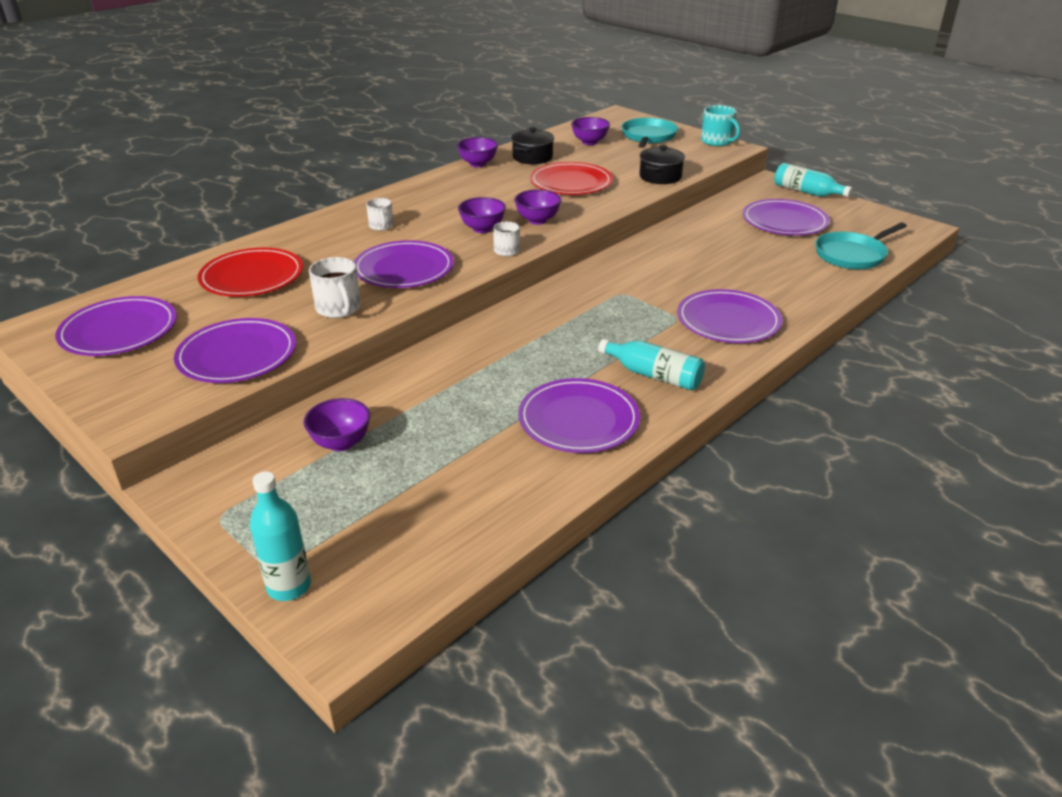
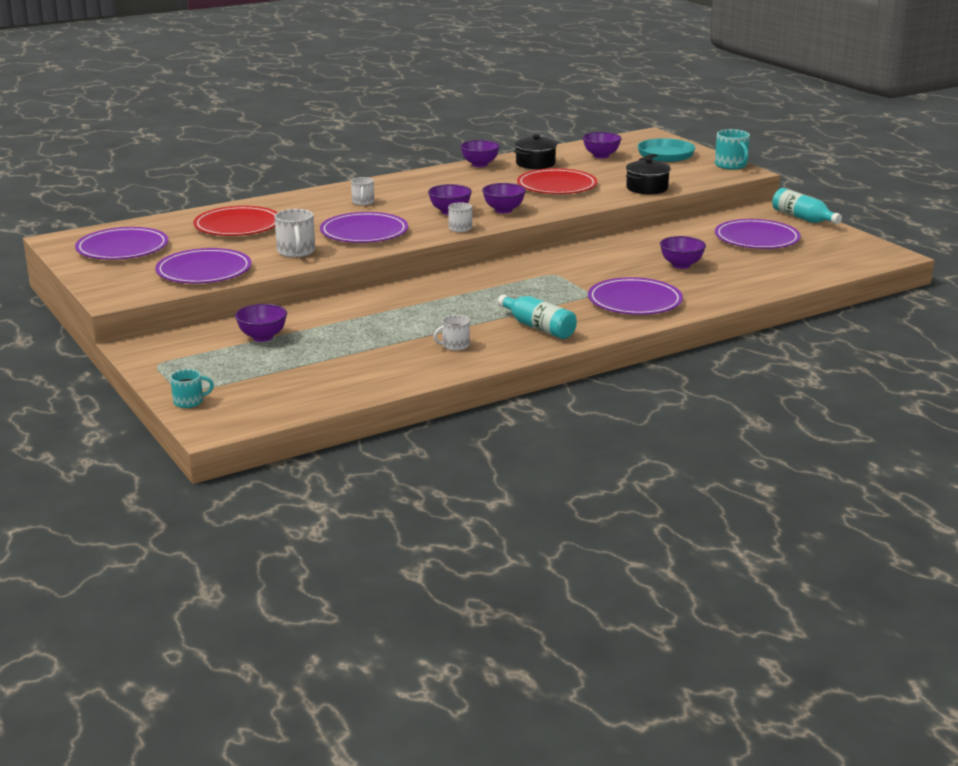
camera: 15 degrees right, 10 degrees down
turquoise bottle [250,471,311,601] -> turquoise mug [170,369,214,408]
purple plate [518,378,640,453] -> white mug [433,315,470,351]
turquoise pan [815,223,907,269] -> none
none -> purple bowl [660,236,706,269]

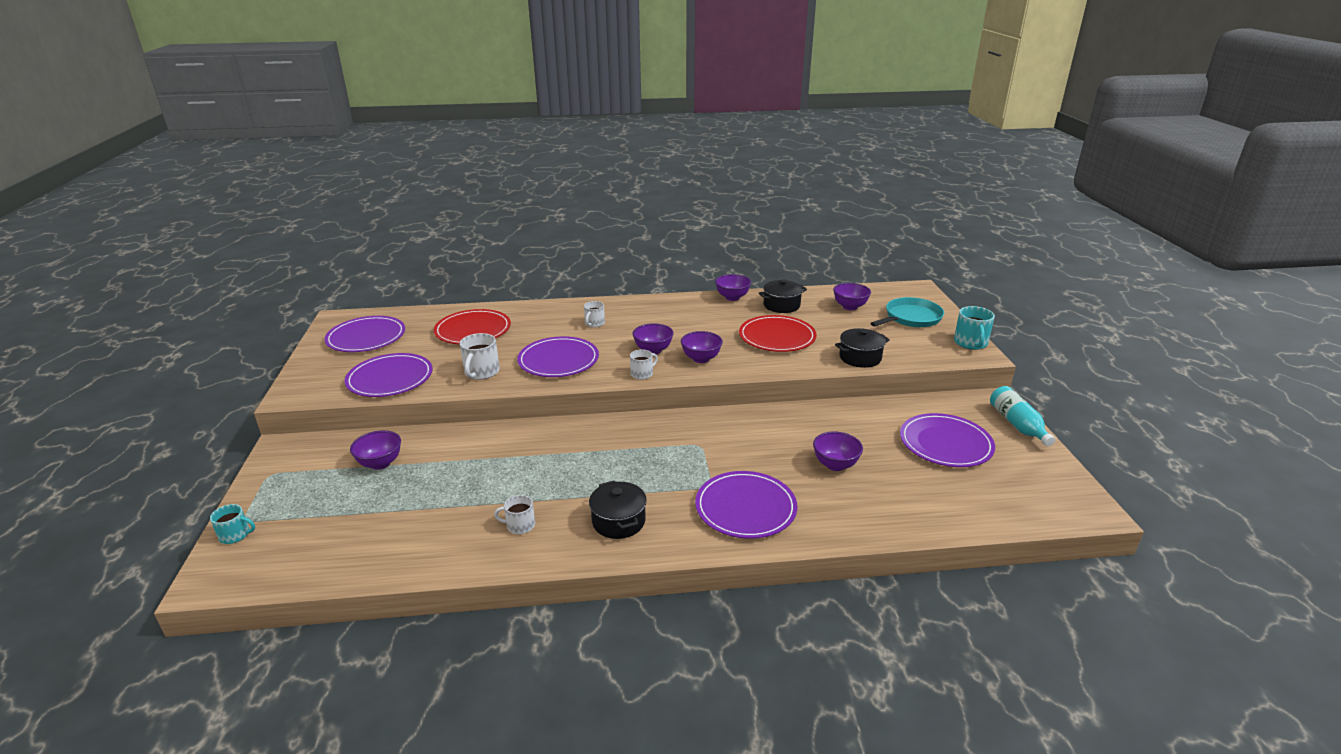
camera: 25 degrees right, 5 degrees up
turquoise bottle [498,295,577,339] -> black pot [589,480,647,539]

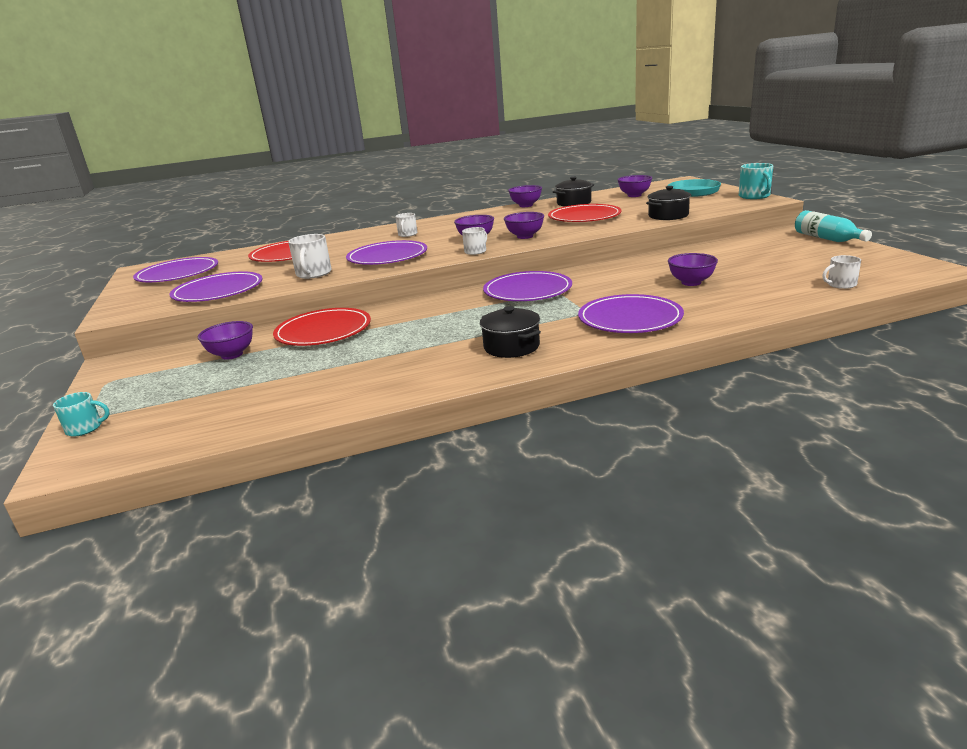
camera: 10 degrees left, 5 degrees down
white mug [494,495,535,534] -> white mug moved to [822,255,861,289]
purple plate [900,413,995,467] -> purple plate moved to [483,271,572,301]
none -> red plate [273,308,371,346]

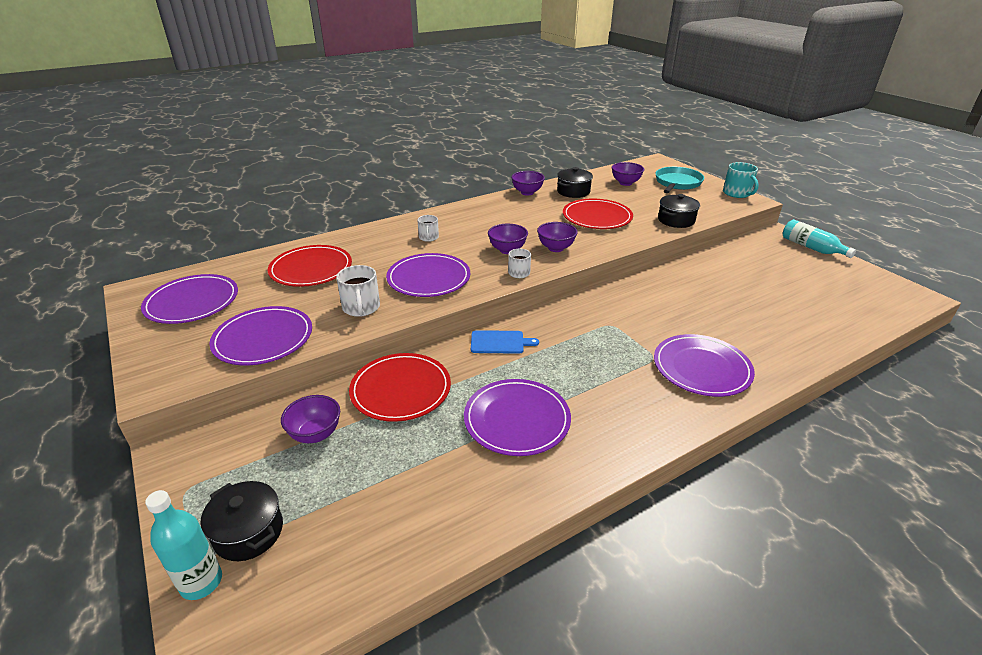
camera: 15 degrees left, 10 degrees up
turquoise mug [53,392,110,437] -> turquoise bottle [145,490,222,600]
black pot [480,306,541,358] -> black pot moved to [201,481,283,561]
purple plate [483,271,572,301] -> purple plate moved to [464,379,571,456]
purple bowl [668,253,718,286] -> none
white mug [822,255,861,289] -> none
none -> blue cutting board [471,330,539,354]

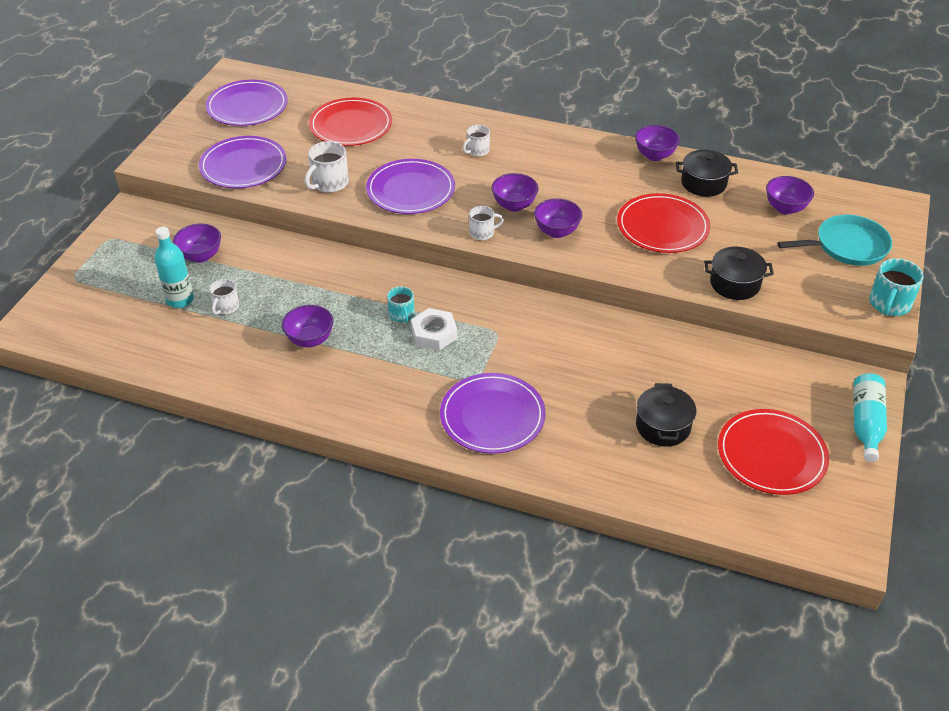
camera: 50 degrees right, 10 degrees up
turquoise bottle [145,490,222,600] -> turquoise bottle moved to [155,227,194,308]
black pot [201,481,283,561] -> black pot moved to [636,383,696,447]
red plate [349,353,451,422] -> red plate moved to [718,409,829,495]
purple plate [464,379,571,456] -> purple bowl [282,305,334,347]
blue cutting board [471,330,539,354] -> none
none -> white mug [209,279,239,315]
none -> turquoise mug [387,286,415,323]
none -> white nut [411,308,457,351]

